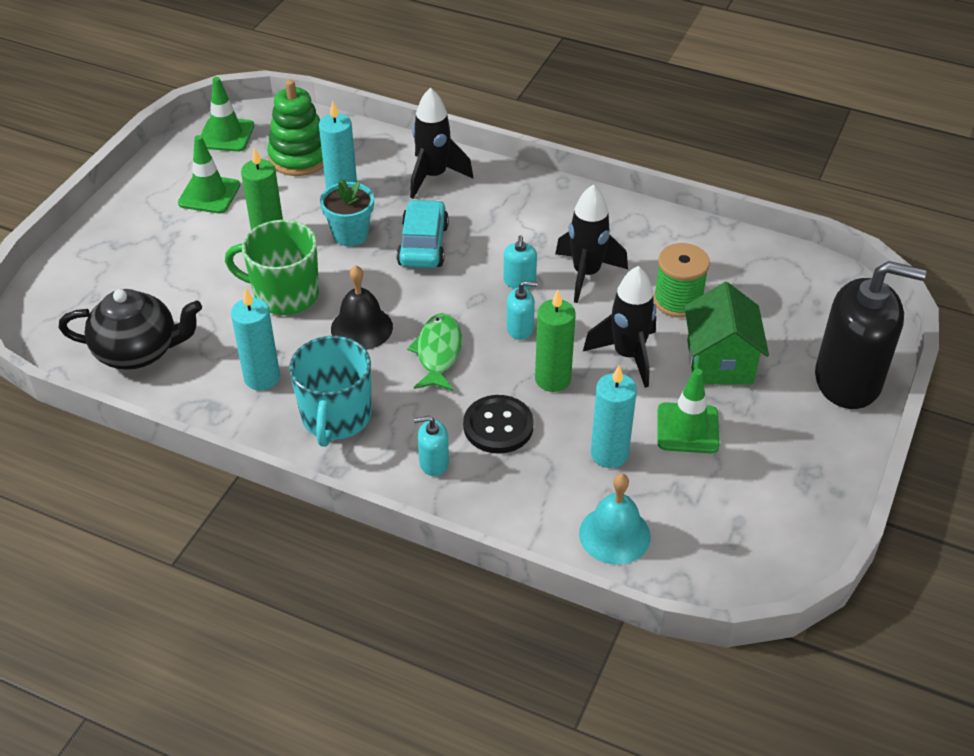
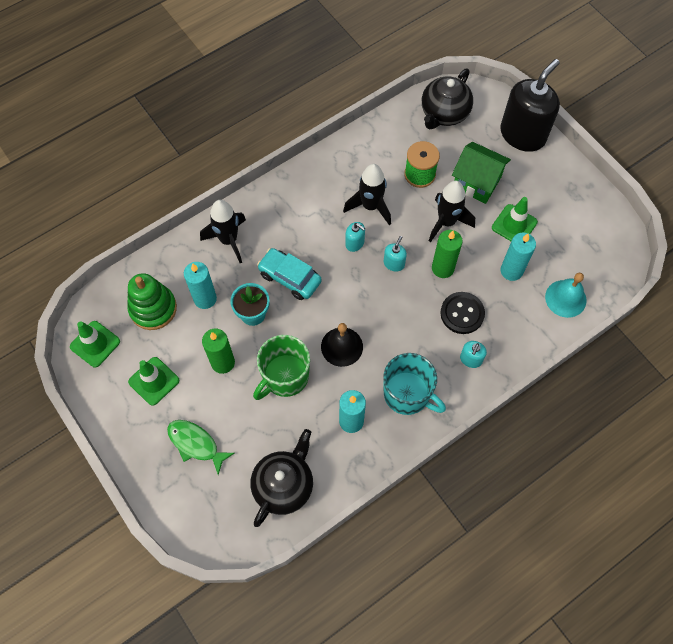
camera: 60 degrees left, 20 degrees up
green fish [407,313,462,391] -> green fish moved to [167,420,234,475]
none -> black teapot [422,69,473,129]

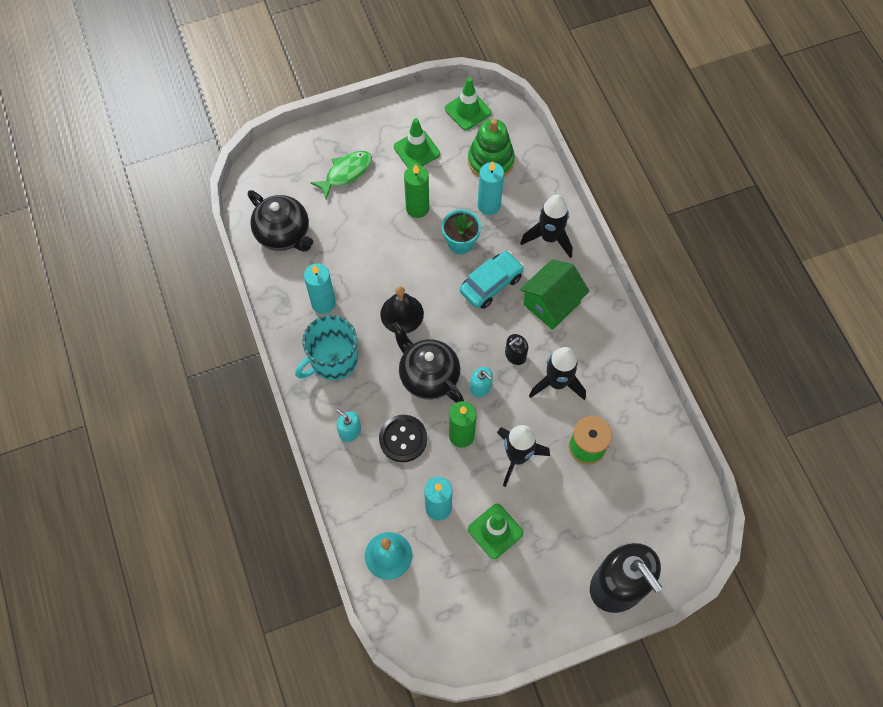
camera: 105 degrees right, 0 degrees up
green mug [253,335,310,400] -> none
turquoise soap dispenser [345,222,365,252] -> black soap dispenser [505,334,528,365]
black teapot [422,69,473,129] -> black teapot moved to [391,322,464,403]
green house [452,142,511,204] -> green house moved to [520,259,590,330]

